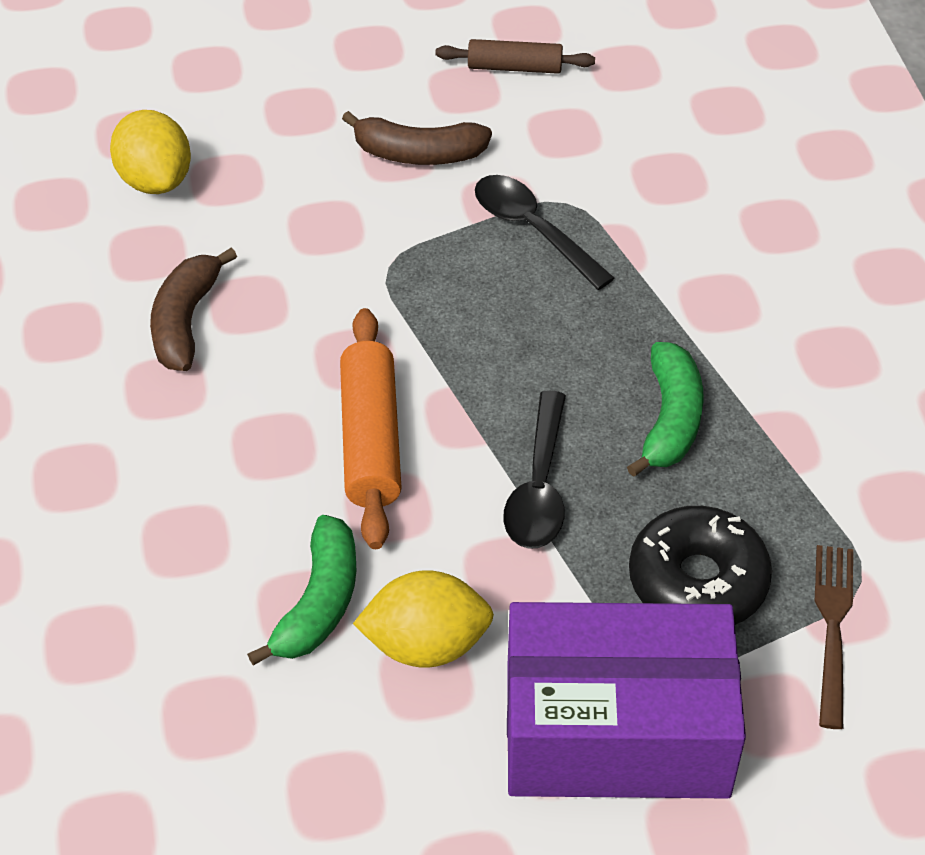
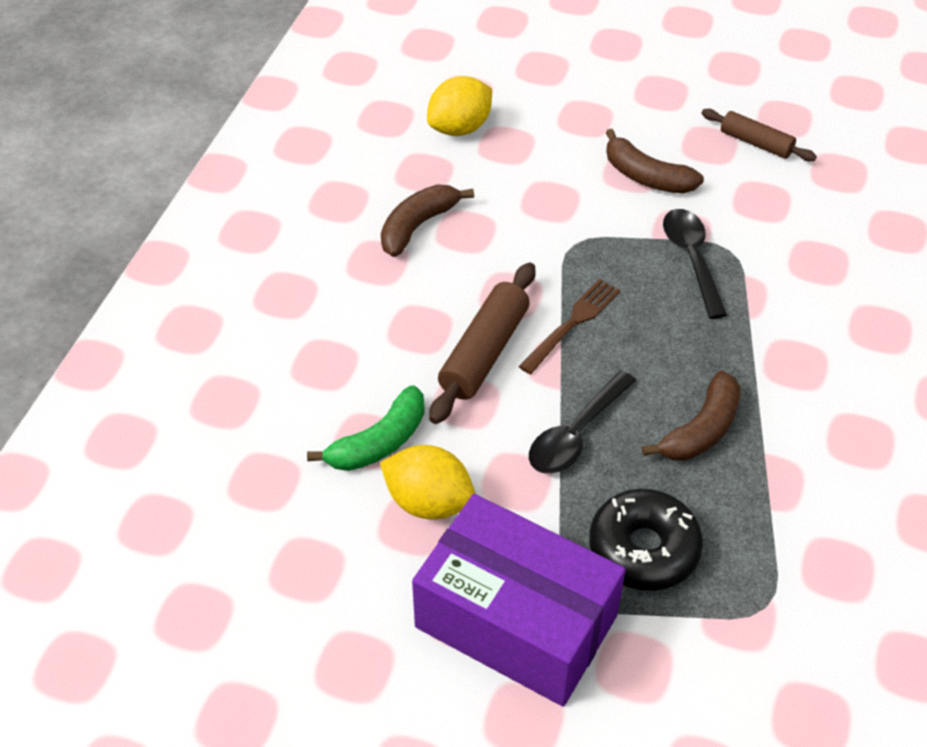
camera: 30 degrees right, 0 degrees up
yellow lemon [110,110,191,194] -> yellow lemon turned 45 degrees clockwise [427,76,492,136]
orange rolling pin [340,308,402,549] -> brown rolling pin [429,262,536,424]
green banana [627,342,704,477] -> brown banana [642,371,740,461]
brown fork [815,545,853,729] -> brown fork moved to [519,279,620,374]

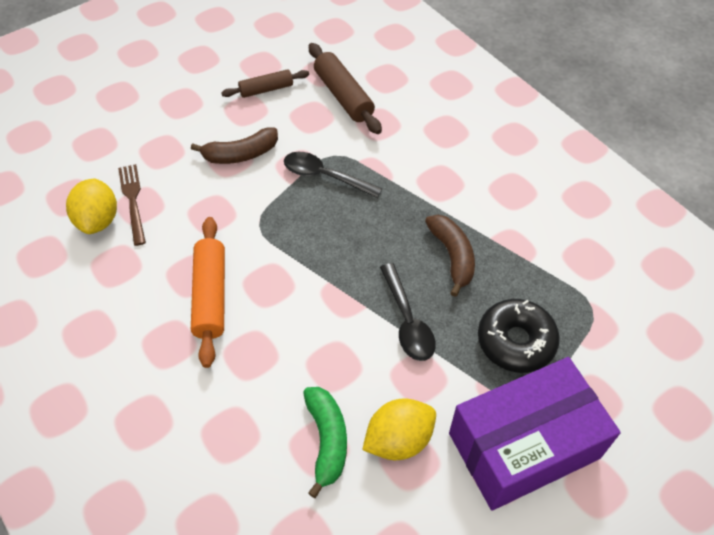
camera: 55 degrees left, 5 degrees up
brown banana [381,184,474,257] -> none
brown rolling pin [429,262,536,424] -> brown rolling pin moved to [309,43,382,134]
brown fork [519,279,620,374] -> brown fork moved to [118,164,146,246]
none -> orange rolling pin [191,217,225,368]

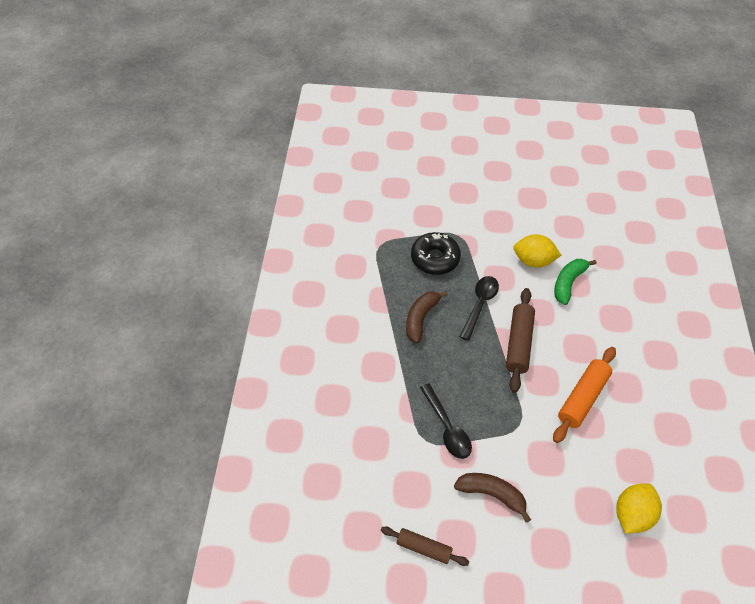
camera: 140 degrees left, 0 degrees up
brown fork [118,164,146,246] -> none
brown rolling pin [309,43,382,134] -> brown rolling pin moved to [506,288,535,393]
purple box [449,357,621,511] -> none

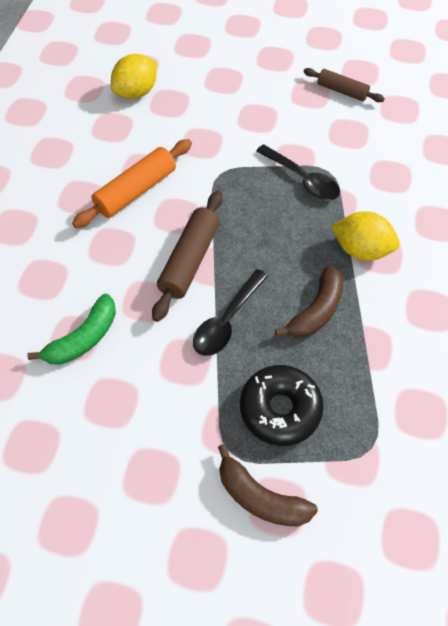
camera: 170 degrees left, 5 degrees up
black spoon [420,383,472,459] -> black spoon turned 150 degrees clockwise [256,144,340,200]
brown banana [454,473,531,523] -> brown banana moved to [218,444,318,527]
yellow lemon [513,234,561,268] -> yellow lemon moved to [331,211,400,261]

